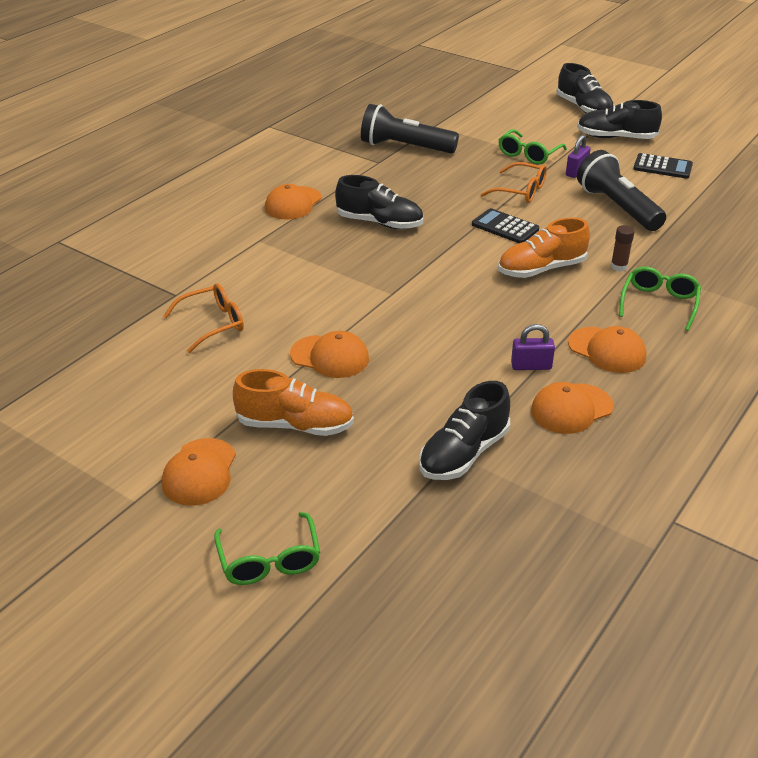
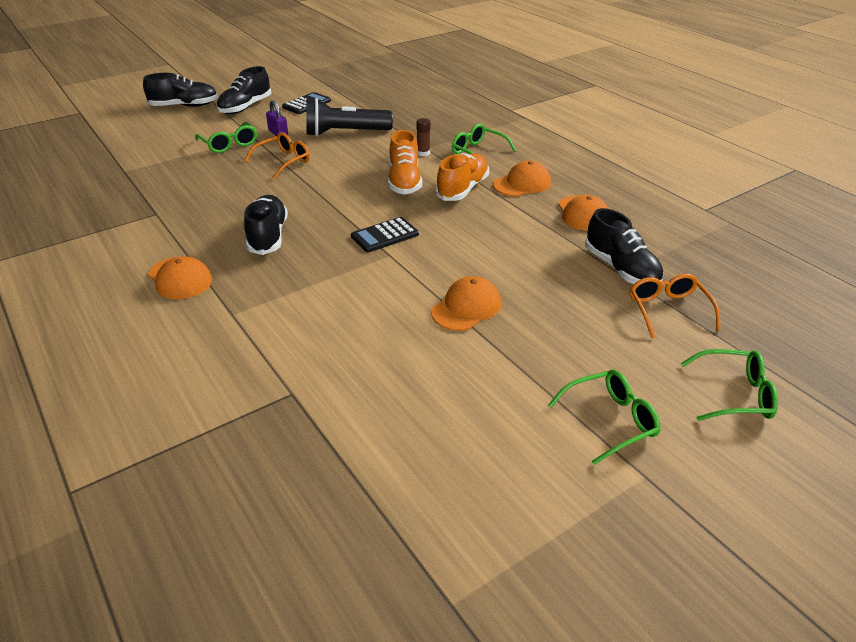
camera: 70 degrees left, 0 degrees up
orange cap [162,438,236,506] -> green glasses [548,370,661,465]
orange glasses [163,283,244,353] -> orange glasses moved to [630,274,720,338]
orange shoe [233,369,354,436] -> orange shoe moved to [435,153,489,201]
black shoe [335,175,423,229] -> black shoe turned 45 degrees counterclockwise [244,195,288,255]
black flashlight [361,104,459,153] -> none
black calculator [472,208,539,243] -> black calculator moved to [351,217,419,252]
purple padlock [511,324,555,370] -> none

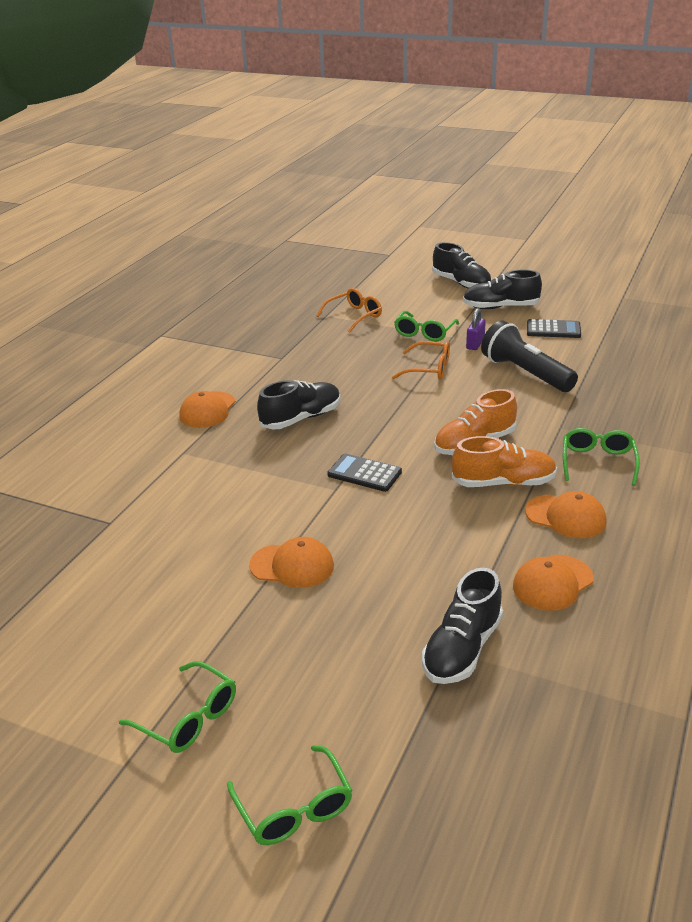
camera: 60 degrees right, 5 degrees down
brown glue stick [416,118,430,156] -> none
orange glasses [630,274,720,338] -> orange glasses moved to [316,288,382,333]

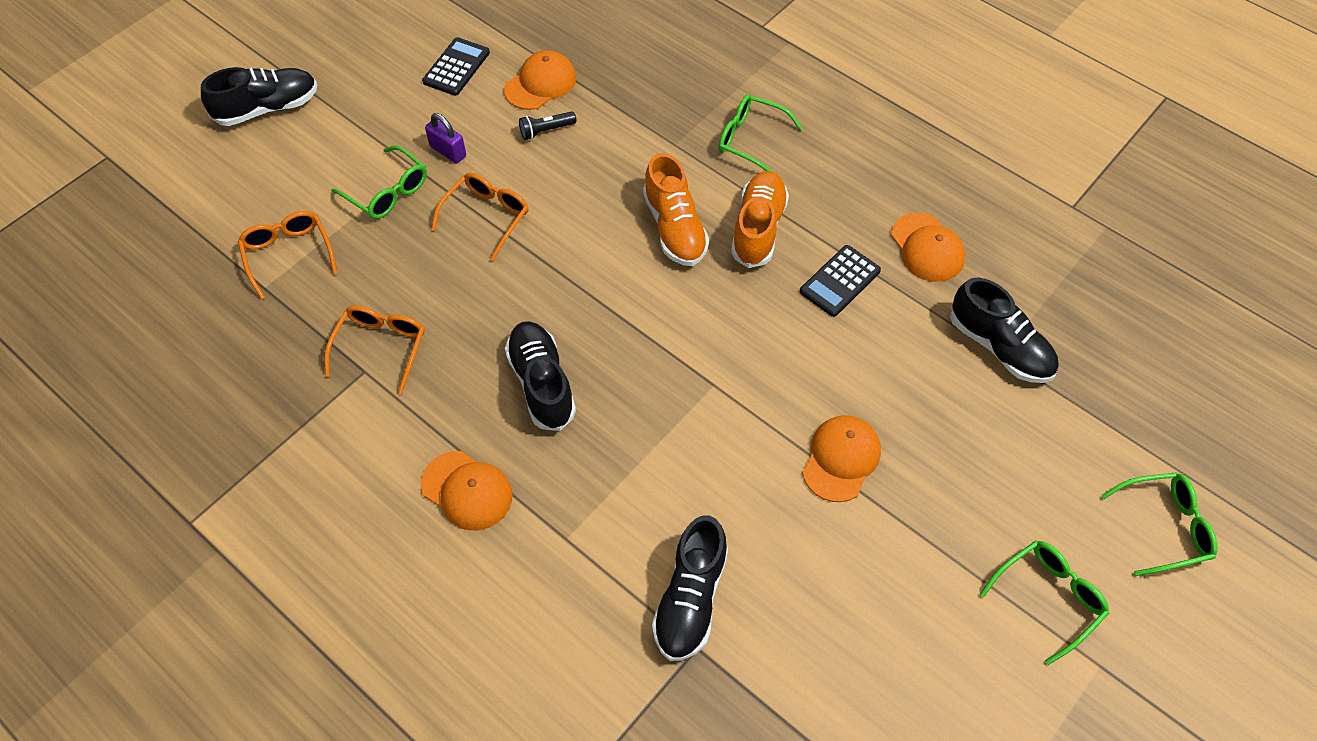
camera: 75 degrees left, 25 degrees up
black calculator [327,453,402,492] -> black calculator moved to [800,245,881,317]
black shoe [463,270,542,309] -> black shoe moved to [652,515,728,661]
black flashlight [481,321,578,392] -> black flashlight [519,111,576,140], size x0.44
orange cap [525,491,606,538] -> orange cap moved to [504,50,576,110]
none -> orange glasses [325,305,425,394]

